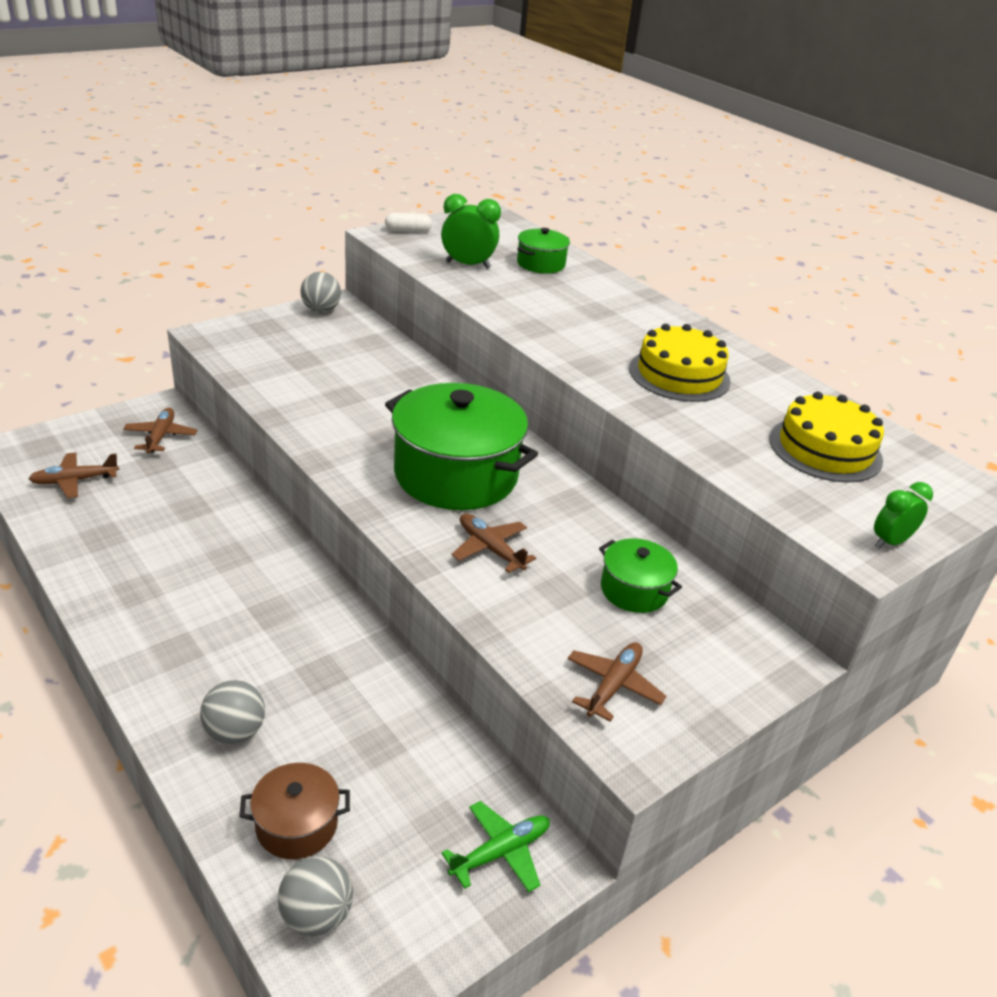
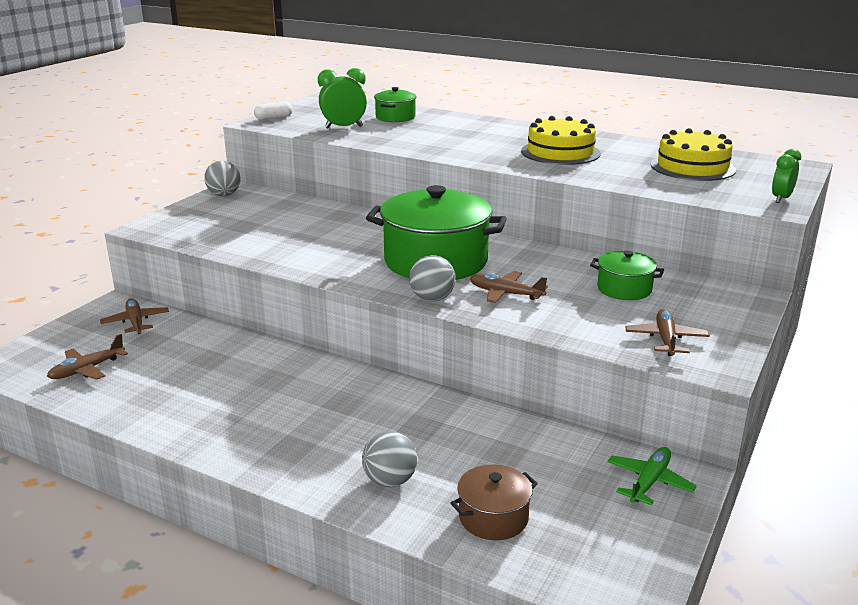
camera: 20 degrees left, 10 degrees down
grey ball [278,856,353,936] -> grey ball moved to [409,255,456,301]

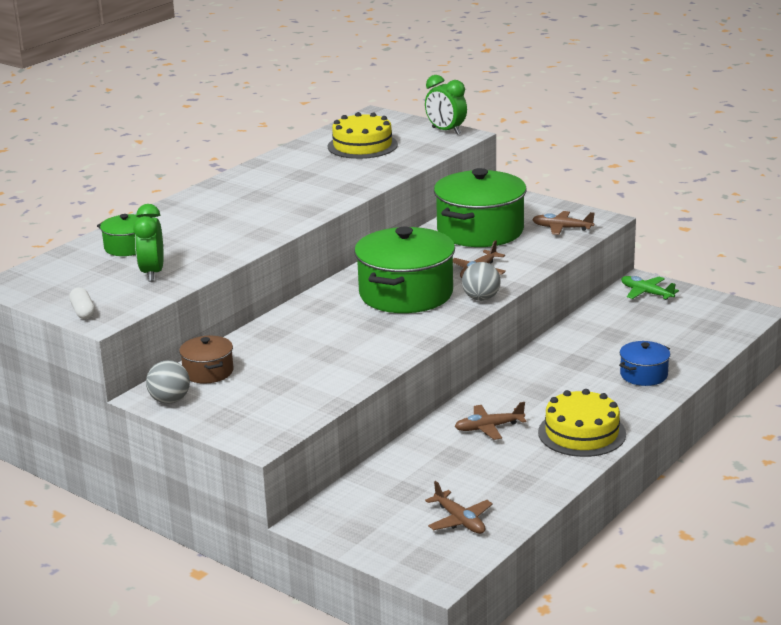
camera: 80 degrees left, 0 degrees up
brown plane [100,298,169,334] -> brown plane moved to [454,402,527,440]
grey ball [362,431,417,487] -> blue pot [619,341,670,386]
brown pot [451,465,538,540] -> brown pot moved to [179,336,233,383]
yellow cake [521,116,601,165] -> yellow cake moved to [538,389,626,457]
green pot [590,251,664,300] -> green pot [434,168,527,247], size x2.05
green clock [772,149,801,203] -> green clock [425,75,467,135], size x1.51

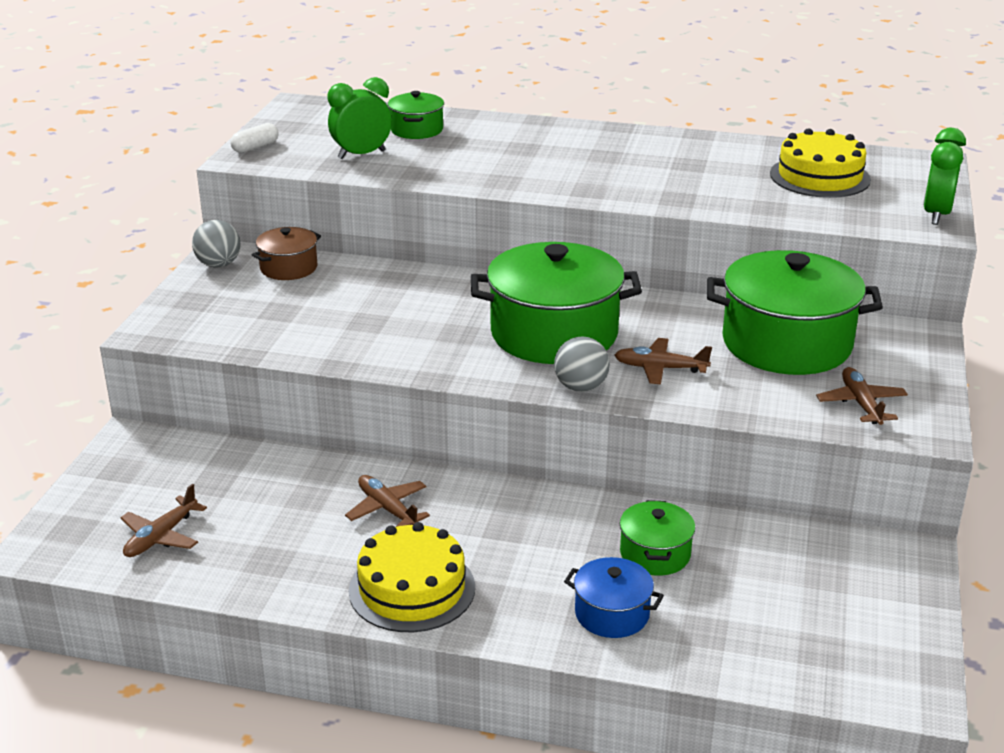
camera: 65 degrees right, 5 degrees up
green plane [621,276,679,300] -> none
none -> green pot [620,500,696,576]

